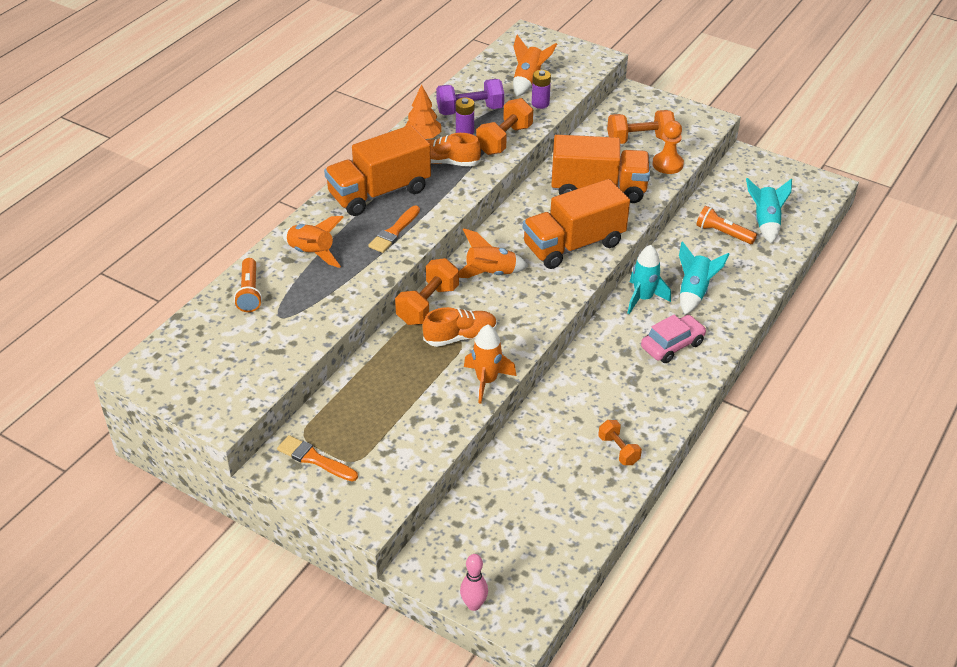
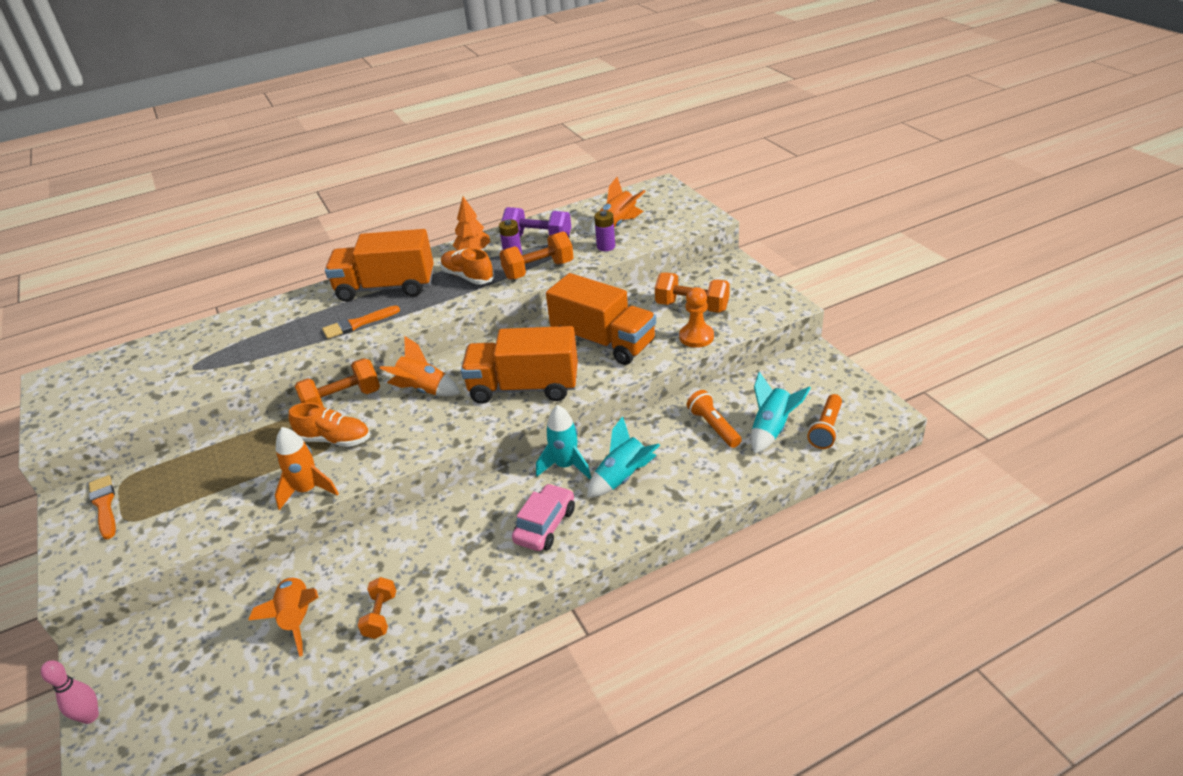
camera: 35 degrees right, 5 degrees down
orange flashlight [234,258,262,312] -> orange flashlight moved to [807,394,842,449]
orange rocket [283,216,344,268] -> orange rocket moved to [248,576,318,657]
pink car [641,315,707,363] -> pink car turned 60 degrees counterclockwise [512,483,575,551]

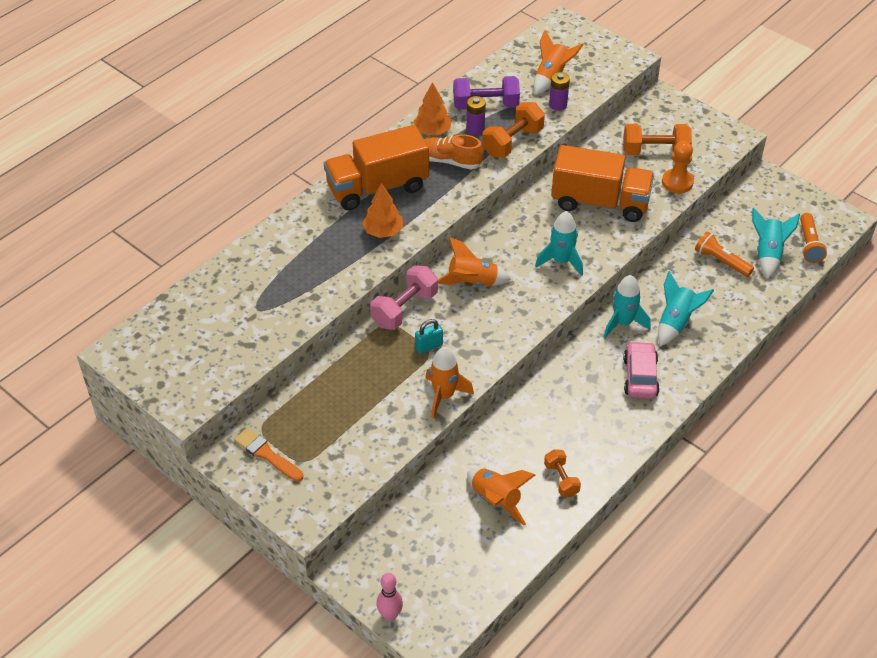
camera: 25 degrees left, 10 degrees up
orange shoe [289,402,370,447] -> turquoise padlock [415,319,443,354]
orange dumbbell [295,358,380,407] -> pink dumbbell [370,265,438,330]
orange brush [322,306,400,339] -> orange tree [362,183,403,238]
orange truck [461,326,578,404] -> turquoise rocket [535,211,583,276]

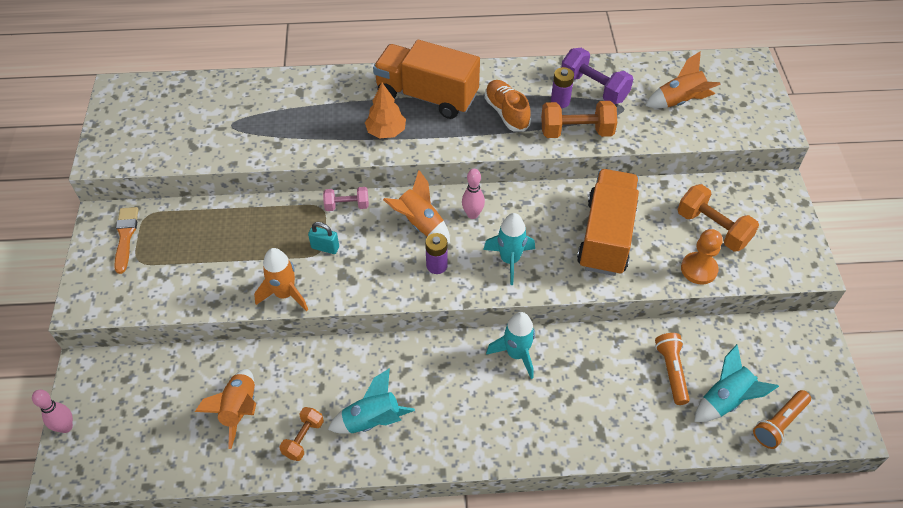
camera: 45 degrees right, 5 degrees up
pink dumbbell [370,265,438,330] -> pink dumbbell [323,187,369,211], size x0.61
orange tree [413,82,452,135] -> none
purple battery [549,72,570,111] -> purple battery moved to [425,233,448,274]
orange truck [551,145,654,222] -> orange truck turned 135 degrees counterclockwise [577,169,639,276]
pink car [623,341,660,398] -> none
turquoise rocket [658,271,714,346] -> turquoise rocket moved to [328,368,415,434]
none -> pink bowling pin [462,169,485,219]

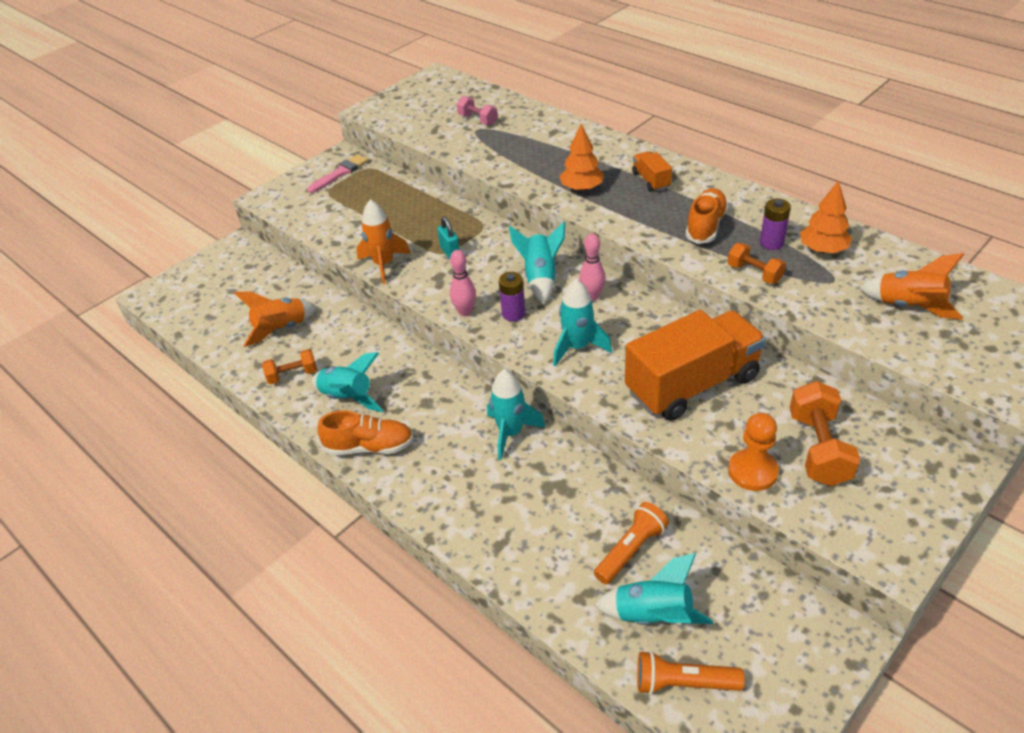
camera: 50 degrees right, 10 degrees down
pink bowling pin [32,390,73,433] -> pink bowling pin moved to [450,250,476,316]
orange brush [114,207,139,274] -> pink brush [307,154,368,193]
pink dumbbell [323,187,369,211] -> pink dumbbell moved to [457,96,498,125]
orange truck [373,40,480,119] -> orange truck [632,151,672,192], size x0.44
orange rocket [383,170,450,244] -> turquoise rocket [509,222,565,304]
orange dumbbell [541,101,617,138] -> orange dumbbell [728,243,786,284], size x0.61
purple dumbbell [561,48,633,104] -> orange tree [800,180,852,253]
none -> orange shoe [318,410,413,455]

